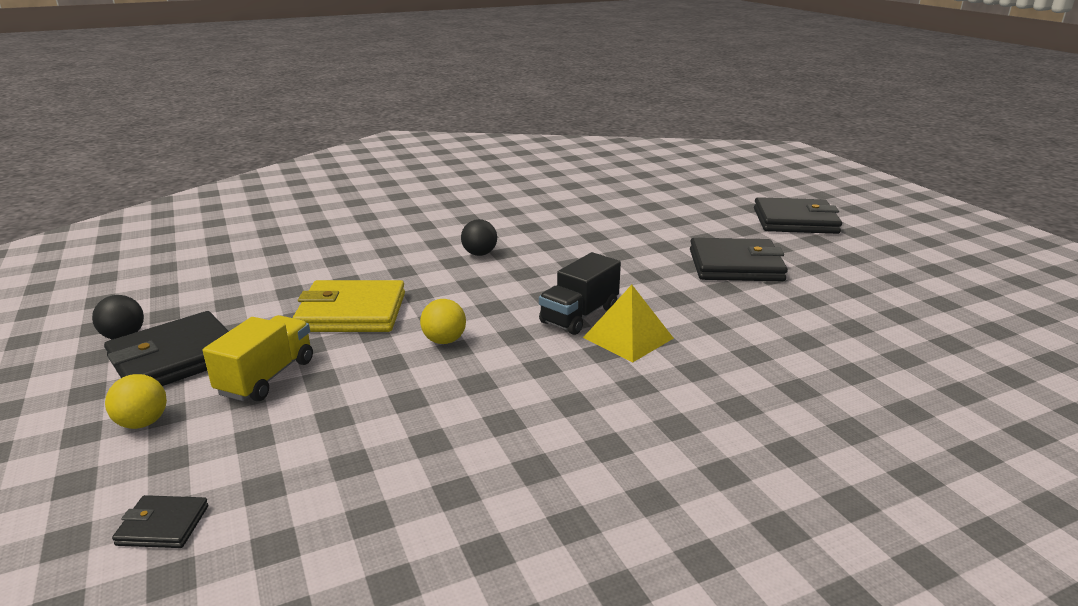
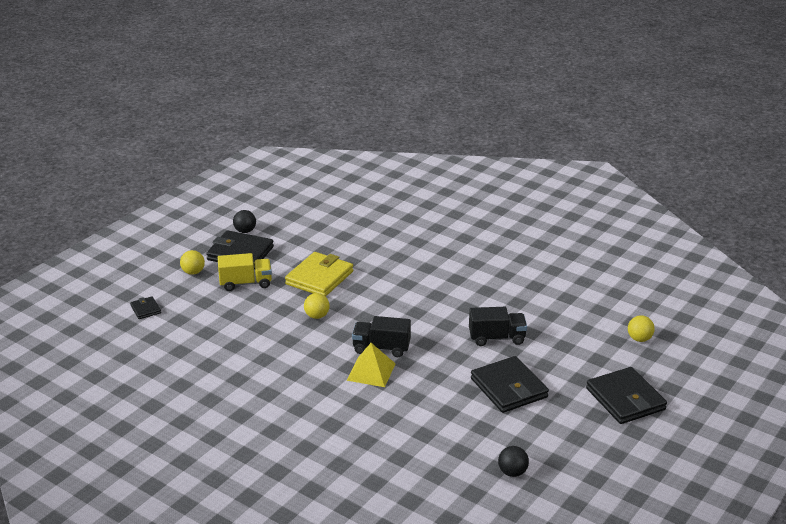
camera: 60 degrees right, 5 degrees up
yellow wallet [293,280,405,332] -> yellow wallet turned 60 degrees clockwise [285,252,353,297]
black ball [461,219,497,256] -> black ball moved to [498,446,529,477]
none -> black truck [469,307,527,346]
none -> yellow ball [628,315,655,342]

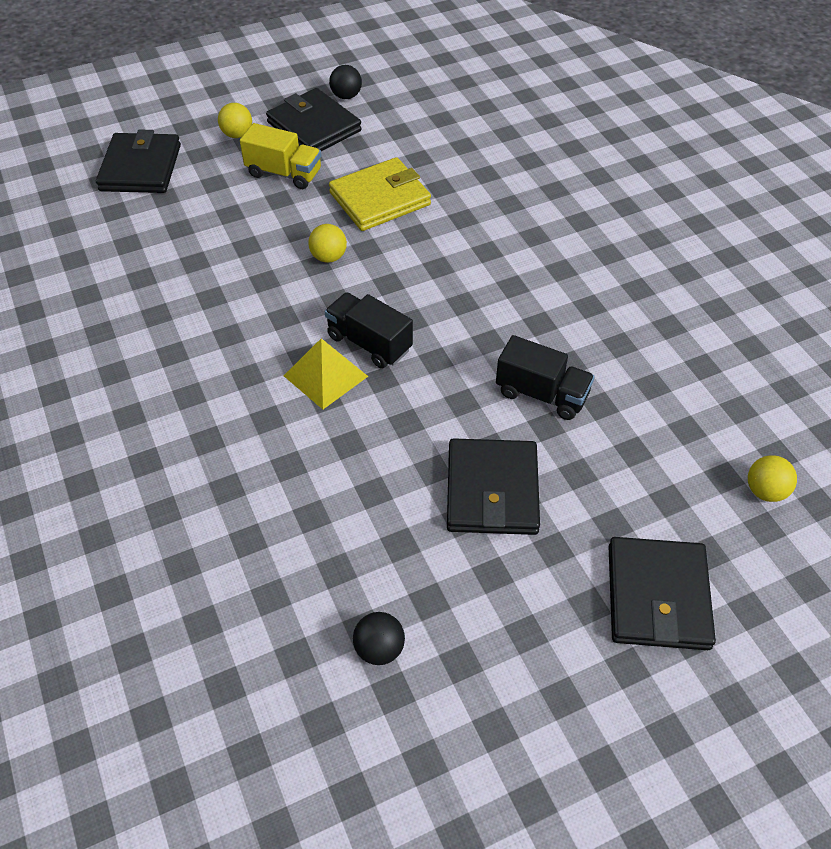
camera: 30 degrees right, 20 degrees up
black wallet [130,296,161,319] -> black wallet [96,129,181,193], size x2.10

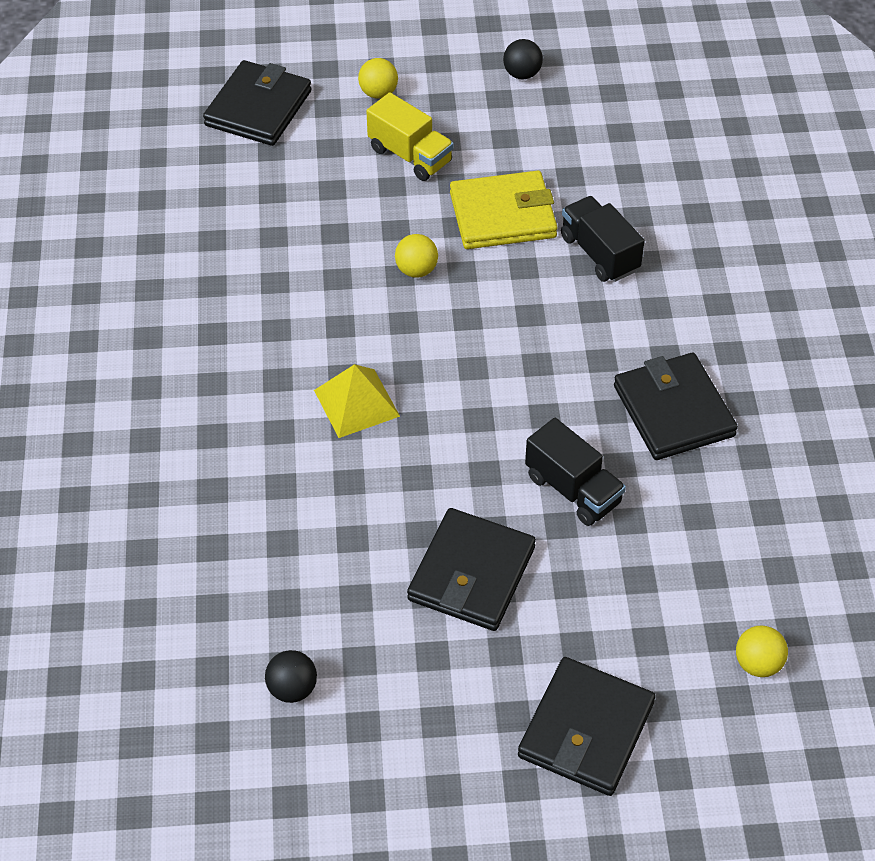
camera: 20 degrees right, 0 degrees up
black wallet [266,88,362,151] -> black wallet moved to [614,353,738,460]
black truck [325,292,413,368] -> black truck moved to [561,196,645,282]

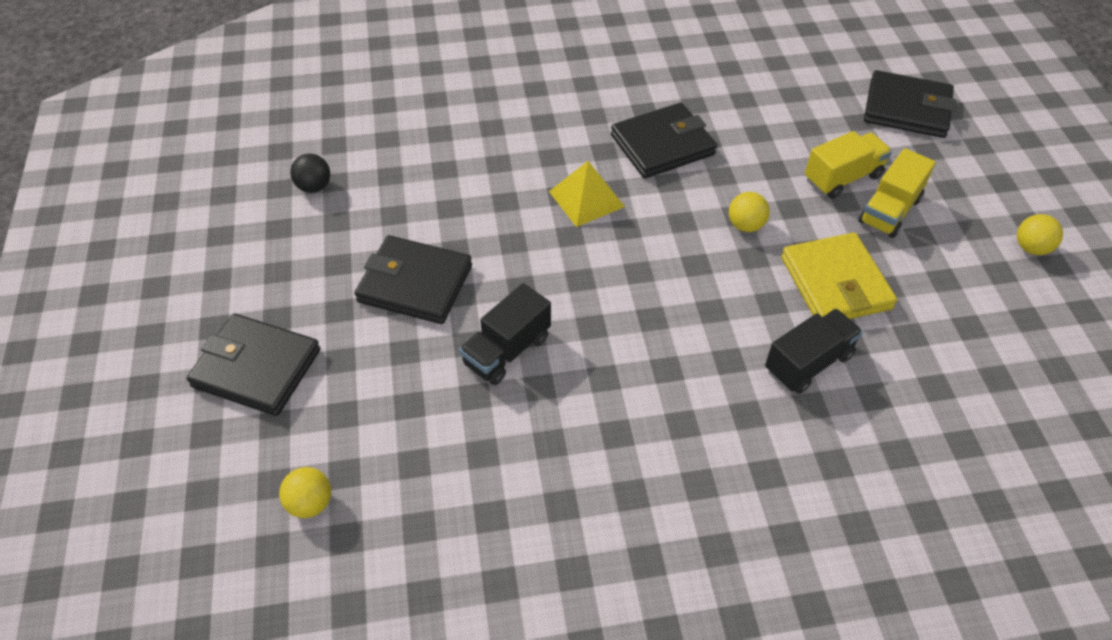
camera: 85 degrees right, 0 degrees up
yellow ball [358,58,398,99] -> yellow ball moved to [1017,214,1063,255]
black ball [503,39,543,79] -> none
black wallet [614,353,738,460] -> black wallet moved to [611,103,717,178]
none -> yellow truck [805,131,892,199]

